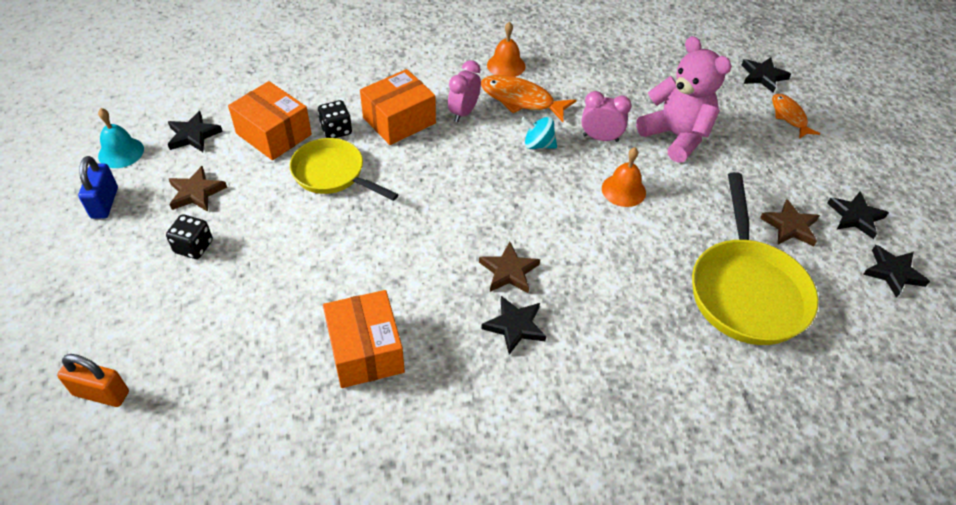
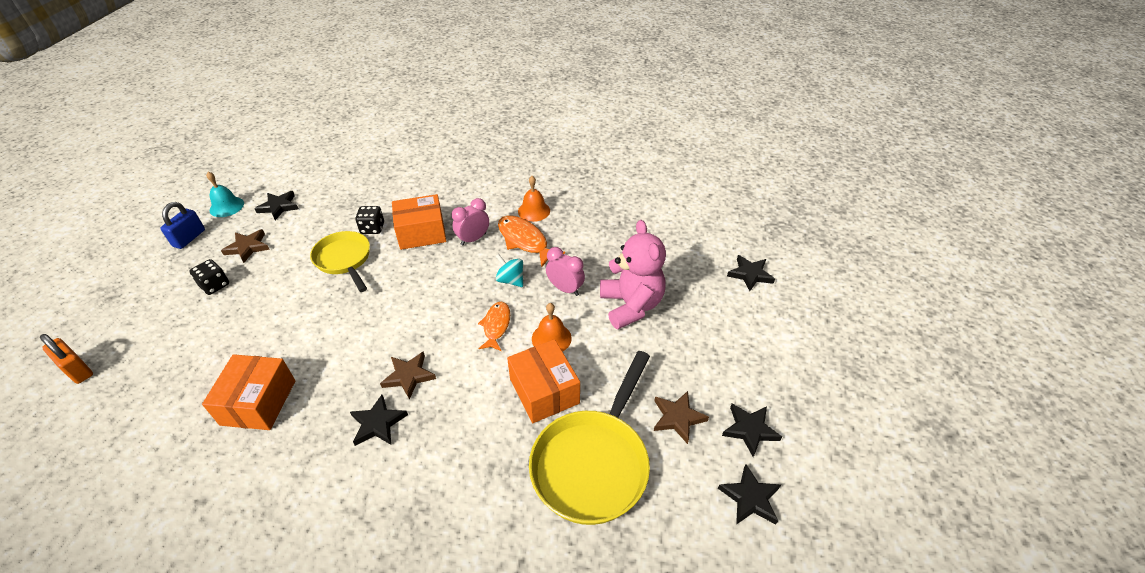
camera: 25 degrees right, 5 degrees down
orange box [228,81,312,160] -> orange box moved to [507,339,580,423]
orange fish [772,94,820,139] -> orange fish moved to [478,302,510,351]

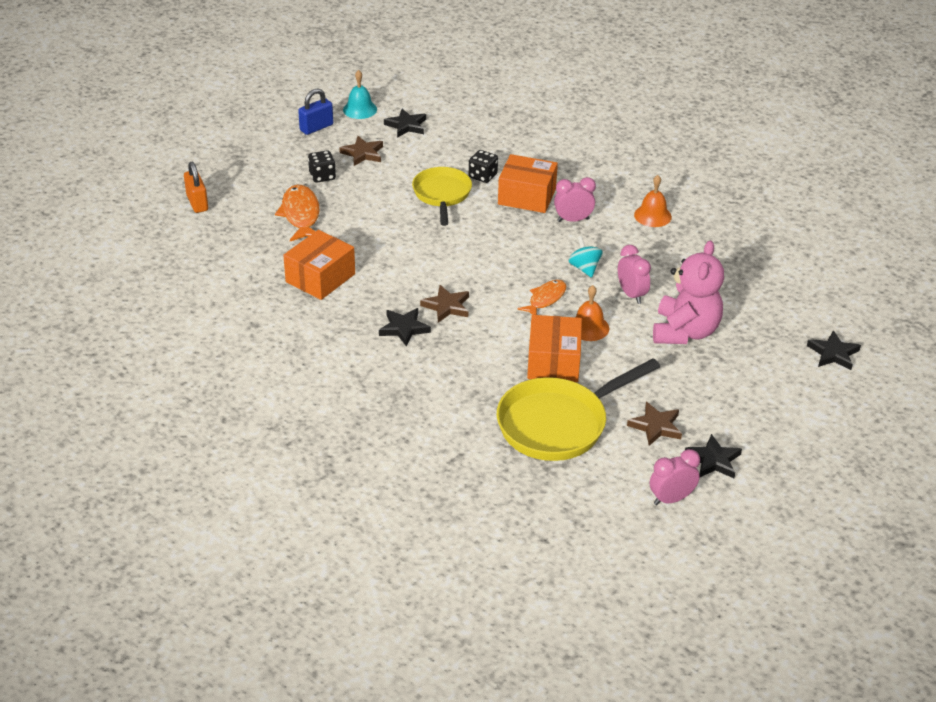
camera: 30 degrees right, 5 degrees down
orange fish [498,215,565,268] -> orange fish moved to [275,185,320,241]
black star [718,464,781,525] -> pink clock [650,449,700,505]

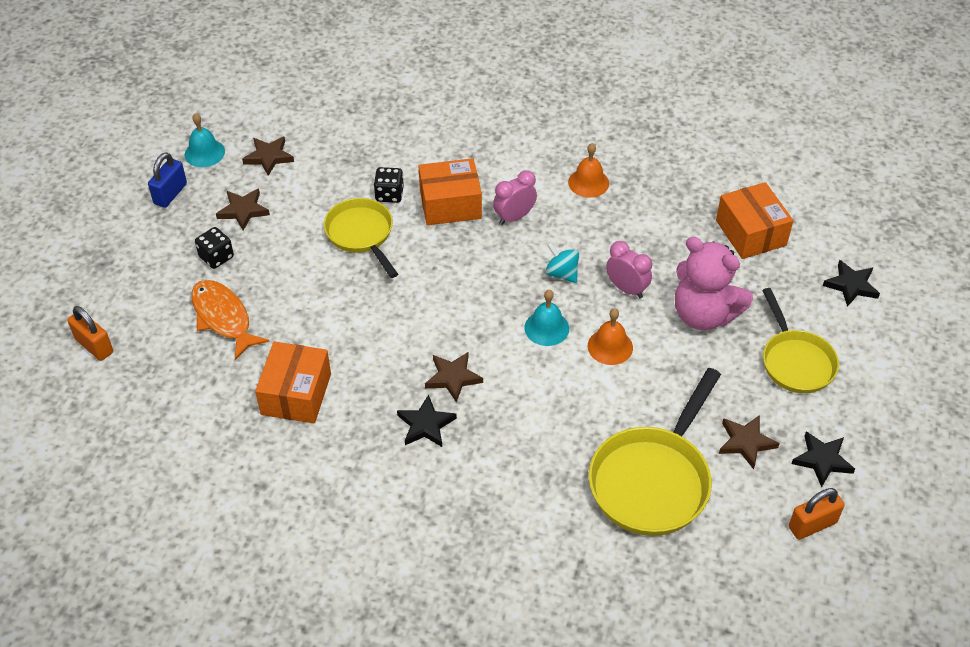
camera: 25 degrees left, 10 degrees up
black star [384,109,426,138] -> brown star [242,136,294,176]
orange fish [518,280,566,315] -> turquoise bell [524,290,569,346]
orange box [527,315,582,382] -> orange box moved to [716,182,794,259]
pink clock [650,449,700,505] -> orange padlock [789,488,845,540]
pink teddy bear [653,241,724,344] -> pink teddy bear turned 135 degrees clockwise [675,237,753,330]
none -> yellow pan [762,288,839,393]

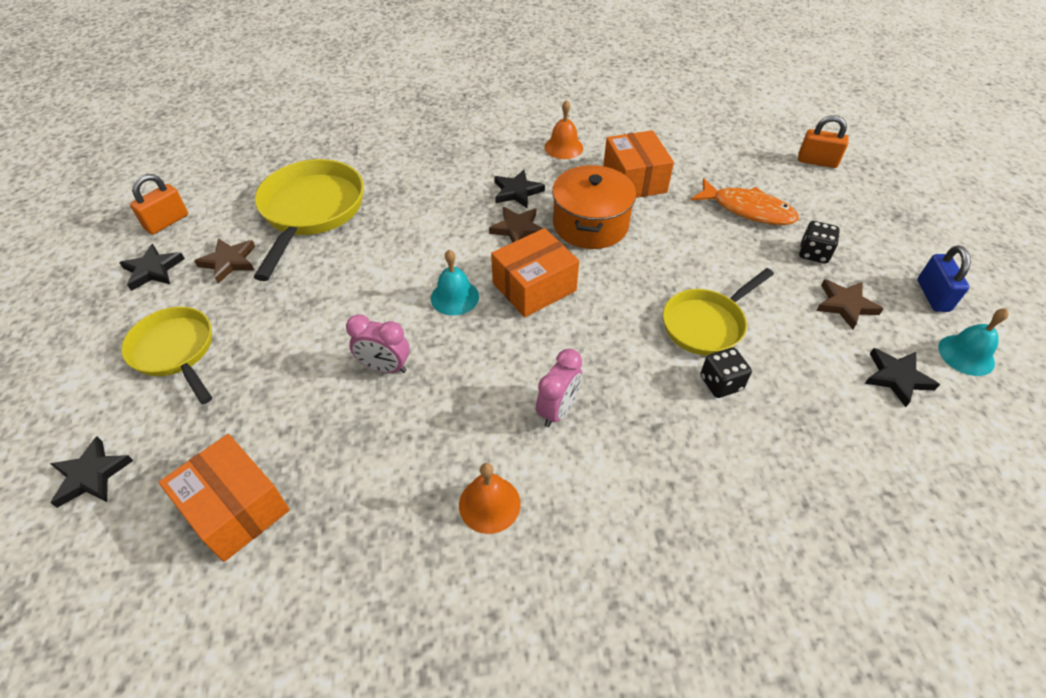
camera: 155 degrees right, 0 degrees up
brown star [242,136,294,176] -> black star [865,348,940,407]
yellow pan [324,198,398,278] -> yellow pan turned 105 degrees clockwise [663,268,774,356]
orange box [419,158,482,225] -> orange box moved to [491,228,579,317]
turquoise spinning top [546,242,579,283] -> none
orange bell [588,308,633,365] -> orange bell moved to [544,100,583,159]
pink teddy bear [675,237,753,330] -> none
none -> orange pot [552,165,636,249]

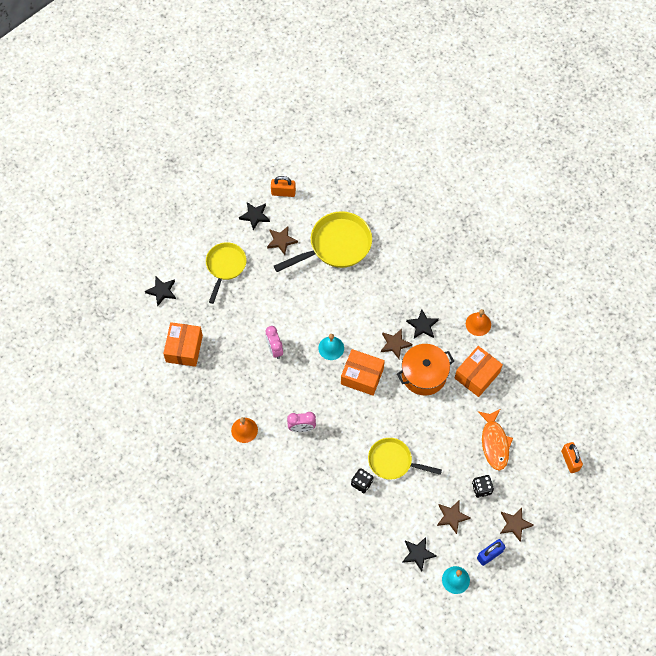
camera: 55 degrees right, 15 degrees up
none -> brown star [500,507,534,541]

